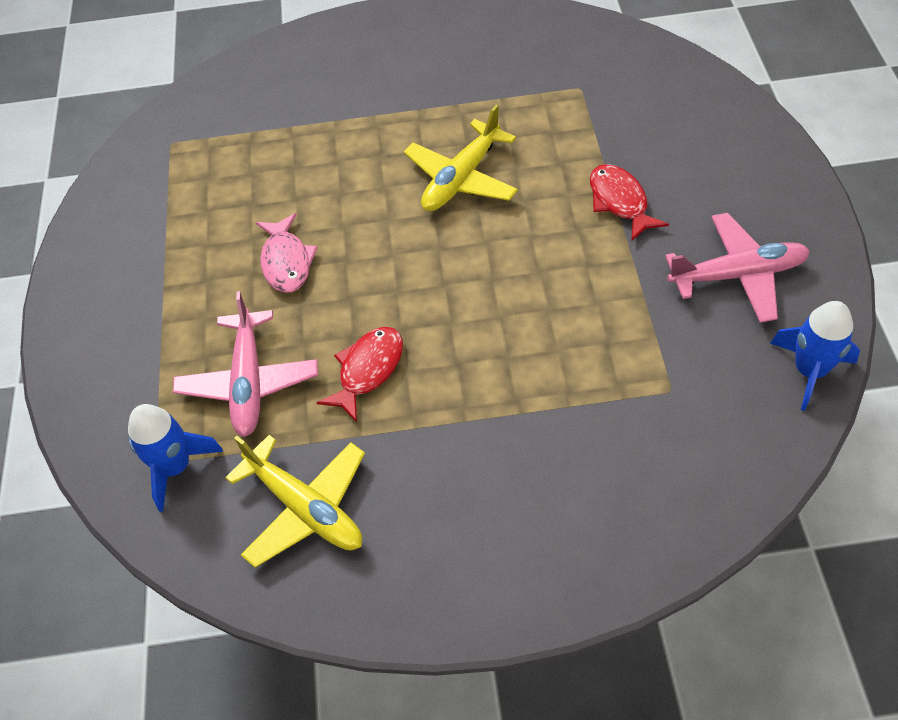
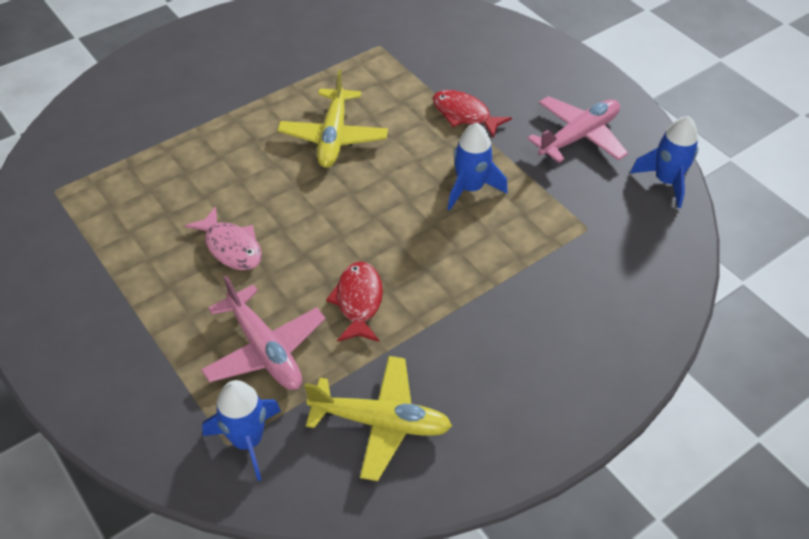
camera: 35 degrees left, 5 degrees down
none -> blue rocket [447,123,508,210]

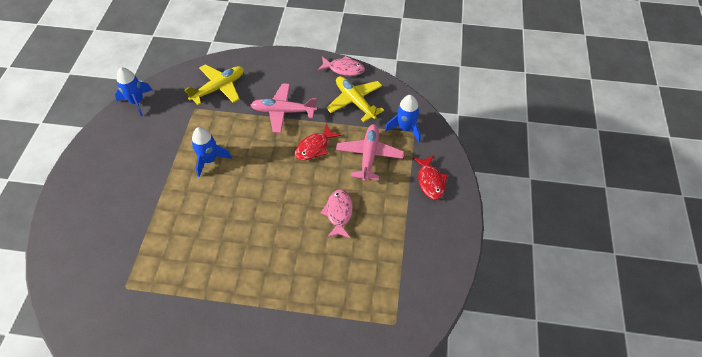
camera: 135 degrees left, 5 degrees up
yellow plane [277,70,388,168] -> yellow plane moved to [184,64,244,105]
red fish [433,90,512,139] -> red fish moved to [413,155,447,200]
pink plane [527,96,628,163] -> pink plane moved to [251,83,317,133]
none -> pink fish [317,56,365,76]

